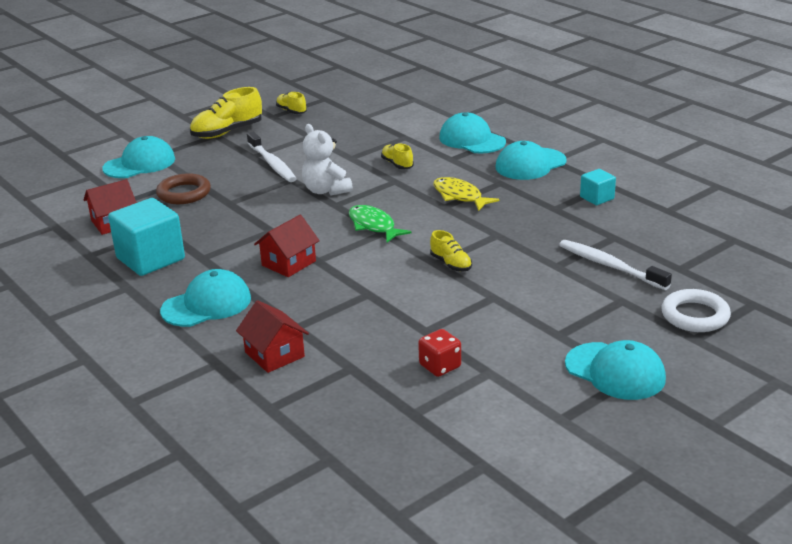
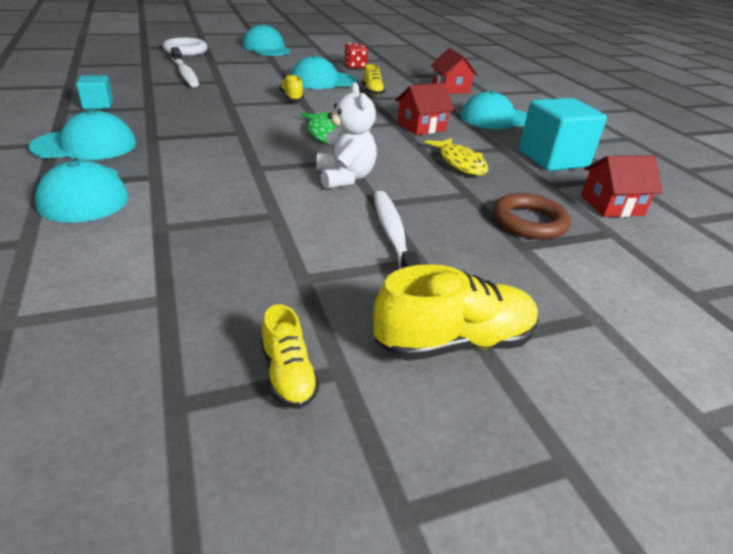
camera: 165 degrees left, 5 degrees up
turquoise cap [102,136,175,178] -> turquoise cap moved to [291,55,357,89]
yellow shoe [381,143,414,169] -> yellow shoe moved to [362,64,385,96]
yellow fish [433,177,499,211] -> yellow fish moved to [425,138,488,175]

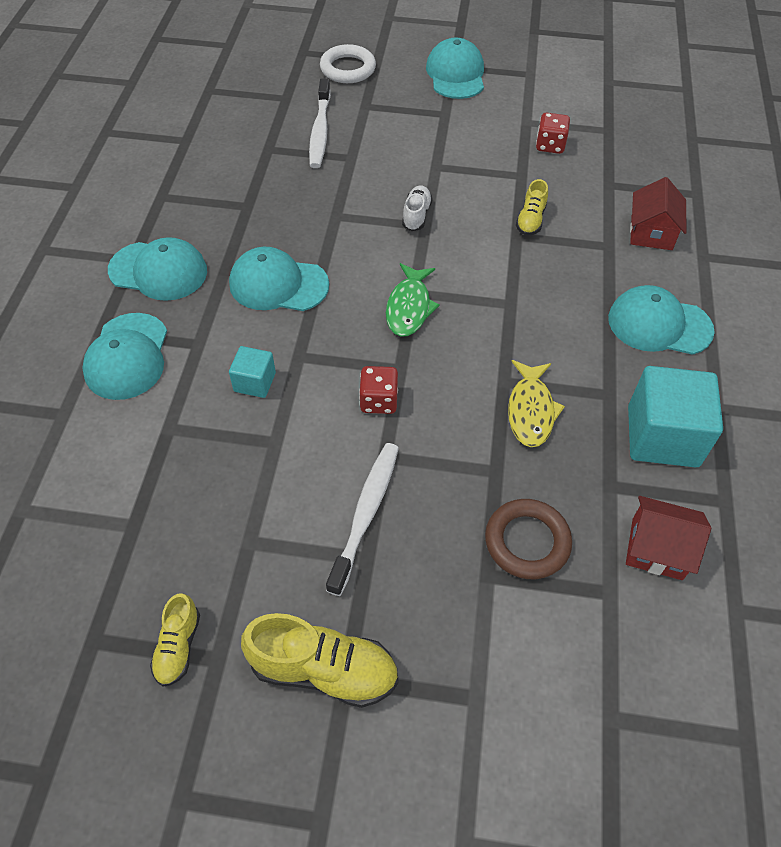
camera: 30 degrees right, 20 degrees up
turquoise cube [76,75,113,109] -> turquoise cube moved to [229,346,276,398]
yellow shoe [280,74,304,101] -> white shoe [402,185,433,231]
turquoise cap [291,55,357,89] -> turquoise cap moved to [229,247,329,311]
white teddy bear [316,82,377,189] -> red dice [359,366,398,414]
red house [395,82,454,135] -> none

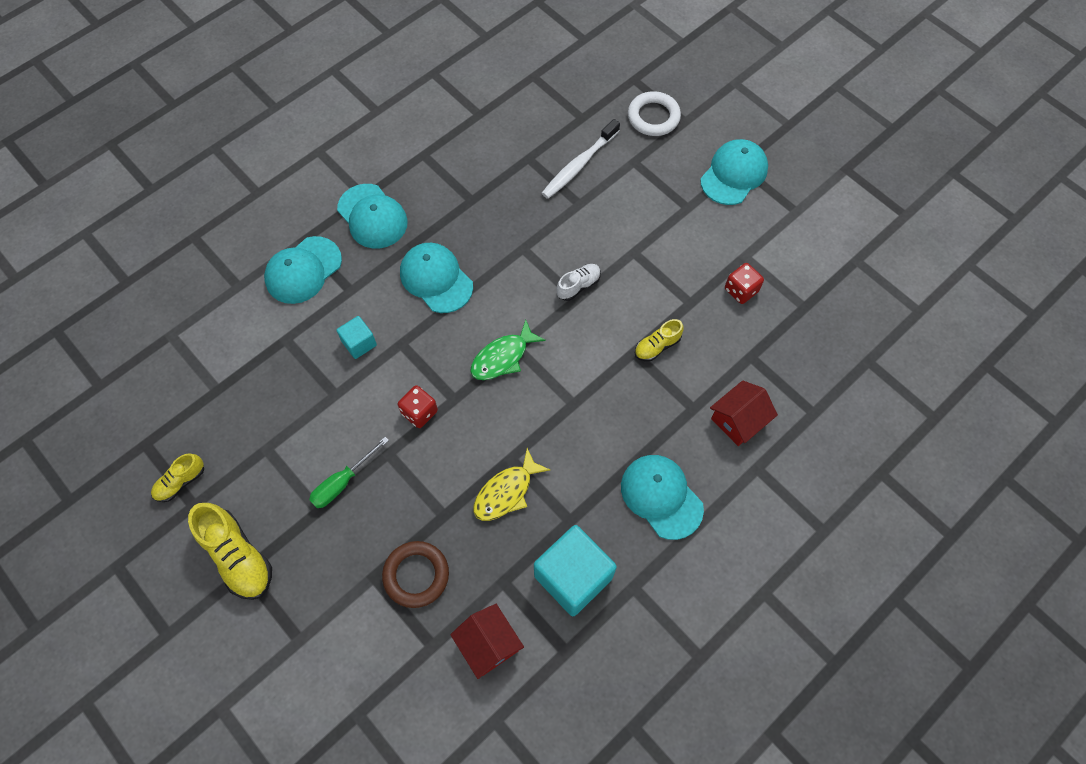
camera: 40 degrees right, 10 degrees up
white toothbrush [326,443,399,596] -> green screwdriver [309,437,389,508]

